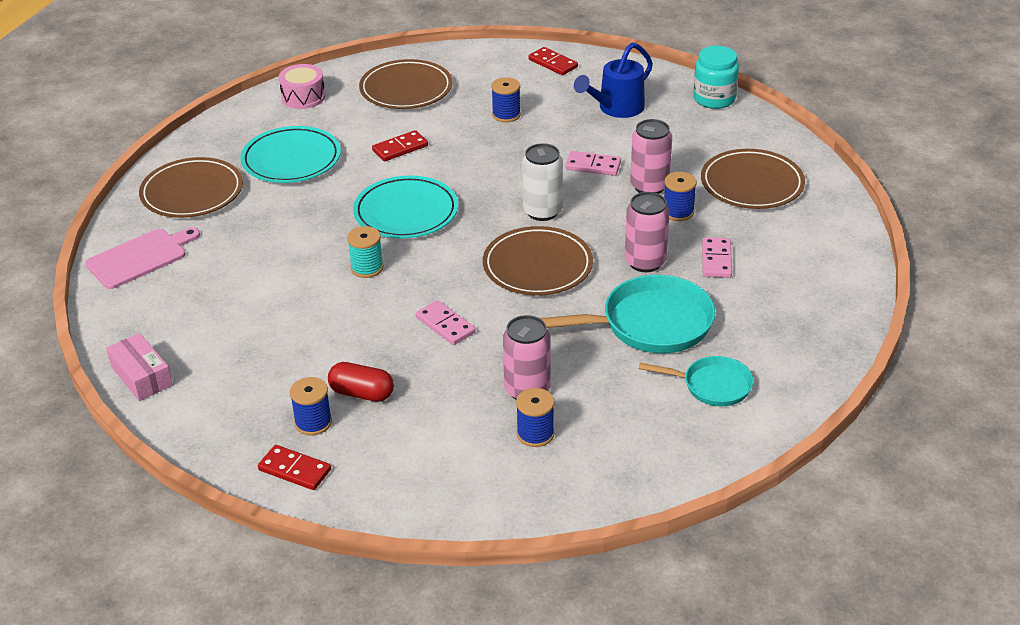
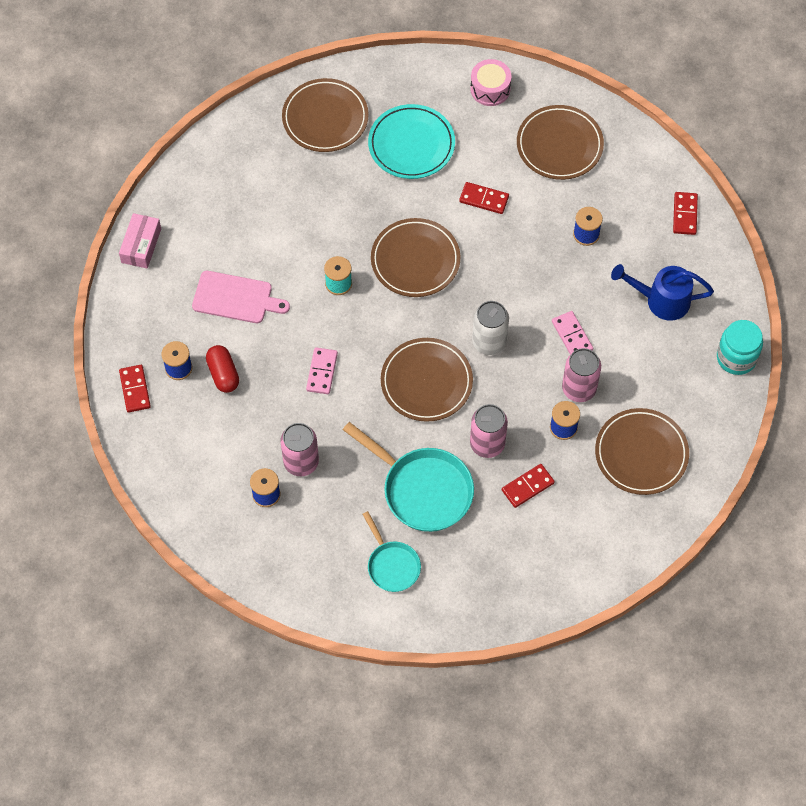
camera: 50 degrees right, 25 degrees up
pink cutting board [85,227,200,289] -> pink cutting board moved to [192,271,290,323]
turquoise plate [353,176,458,239] -> brown plate [371,218,460,297]
pink domino [702,237,732,278] -> red domino [502,464,555,508]

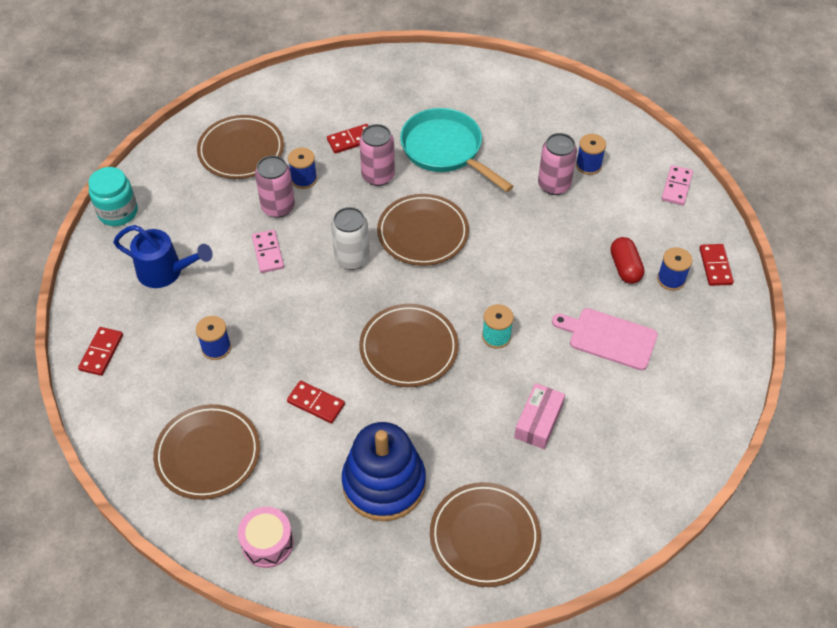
camera: 170 degrees left, 10 degrees down
pink box [119,213,161,269] -> pink box moved to [514,383,565,449]
pink domino [306,347,338,394] -> pink domino moved to [661,165,693,205]
turquoise pan [363,511,421,592] -> none
turquoise plate [368,104,455,179] -> blue stacking toy [342,422,426,521]

